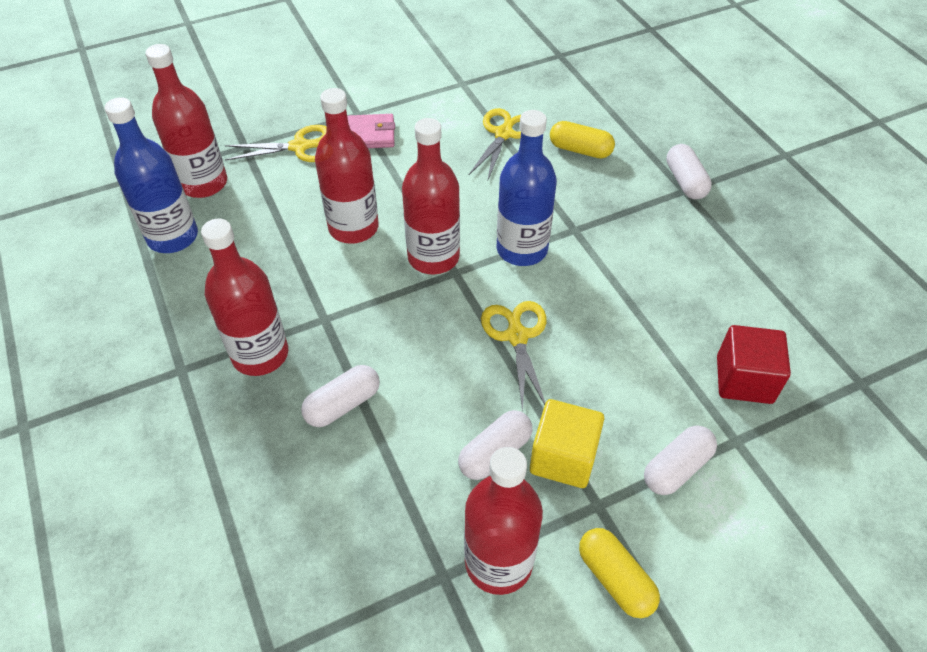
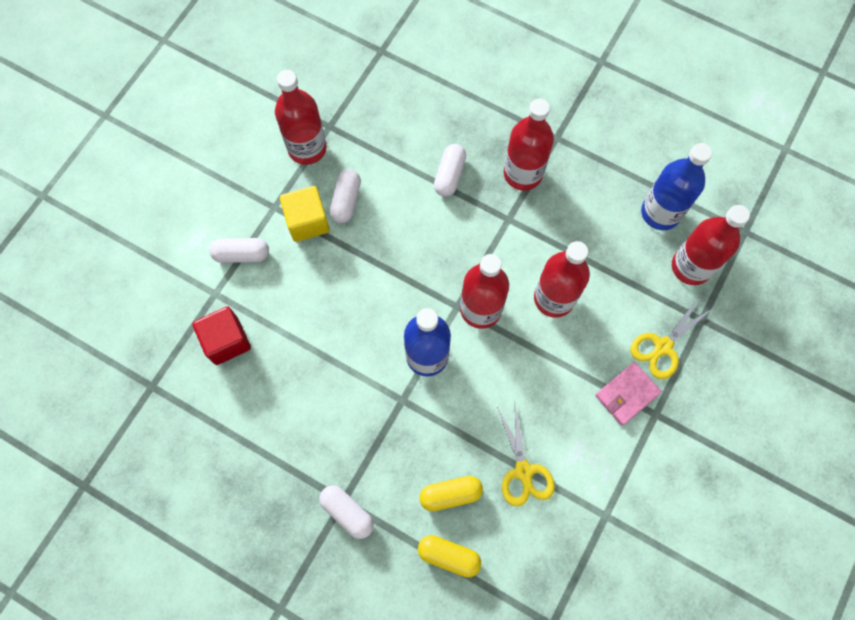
camera: 145 degrees right, 20 degrees up
yellow scissors [481,301,546,412] -> none
yellow capsule [579,528,660,618] -> yellow capsule moved to [418,535,481,578]
white capsule [644,425,717,495] -> white capsule turned 75 degrees clockwise [210,238,269,263]

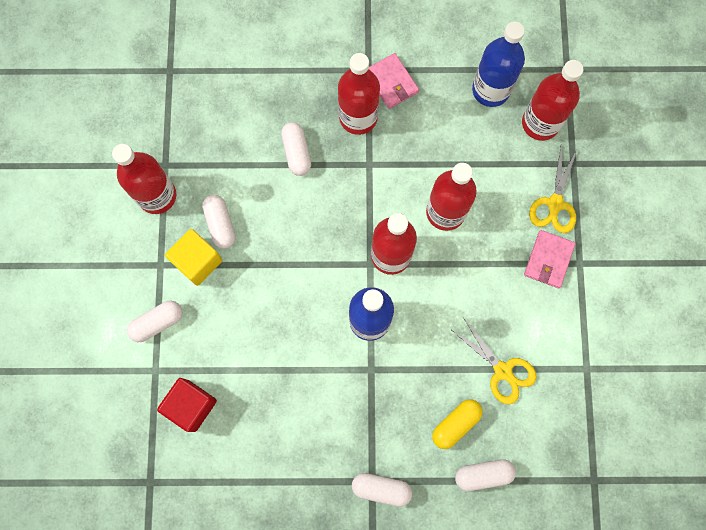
camera: 30 degrees left, 5 degrees up
yellow capsule [418,535,481,578] -> white capsule [455,459,516,491]
none -> pink wallet [369,53,419,109]

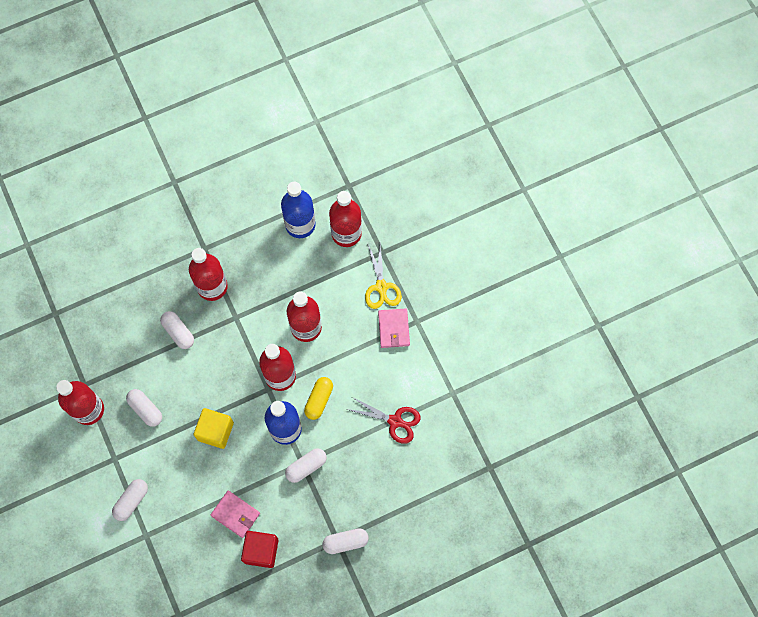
camera: 25 degrees left, 5 degrees down
red cube [157,378,217,432] -> red cube moved to [241,531,279,568]
yellow cube [165,229,222,286] -> yellow cube moved to [194,408,234,449]
pink wallet [369,53,419,109] -> pink wallet moved to [210,491,260,538]
yellow capsule [432,399,483,449] -> yellow capsule moved to [304,377,333,420]
yellow scissors [452,319,537,404] -> red scissors [347,397,421,444]
white capsule [455,459,516,491] -> white capsule moved to [285,448,327,483]

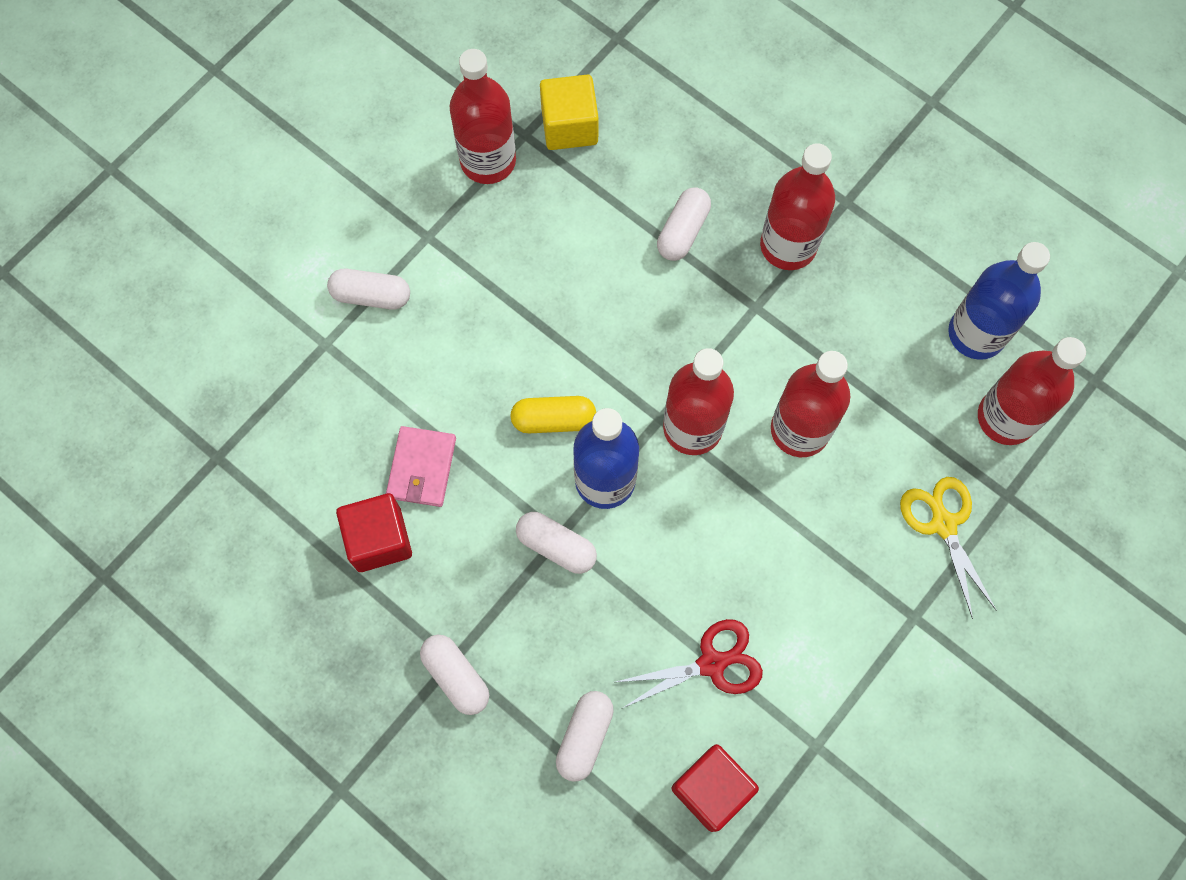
camera: 65 degrees right, 0 degrees up
white capsule [126,389,162,427] -> white capsule moved to [556,691,614,782]
yellow cube [194,408,234,449] -> yellow cube moved to [540,75,599,150]
yellow capsule [304,377,333,420] -> yellow capsule moved to [510,396,596,433]
red scissors [347,397,421,444] -> red scissors turned 105 degrees counterclockwise [616,619,763,708]
yellow scissors [365,244,402,309] -> yellow scissors turned 105 degrees clockwise [900,477,997,619]
pink wallet [378,308,410,348] -> none
none -> red cube [671,744,759,832]

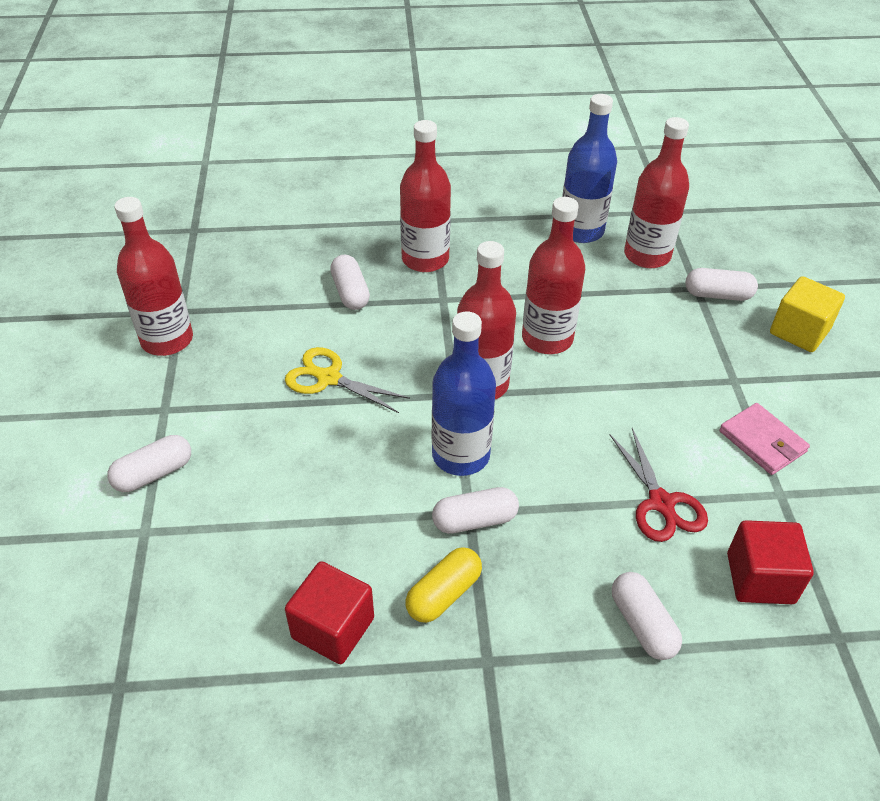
camera: 45 degrees left, 25 degrees down
pink wallet [386,426,456,507] -> pink wallet moved to [719,403,810,475]
white capsule [420,635,489,715] -> white capsule moved to [685,268,758,301]
yellow capsule [510,396,596,433] -> yellow capsule moved to [406,547,482,623]
yellow cube [540,75,599,150] -> yellow cube moved to [770,276,845,352]
red scissors [616,619,763,708] -> red scissors turned 135 degrees clockwise [610,428,708,542]
yellow scissors [900,477,997,619] -> yellow scissors moved to [285,347,410,413]

